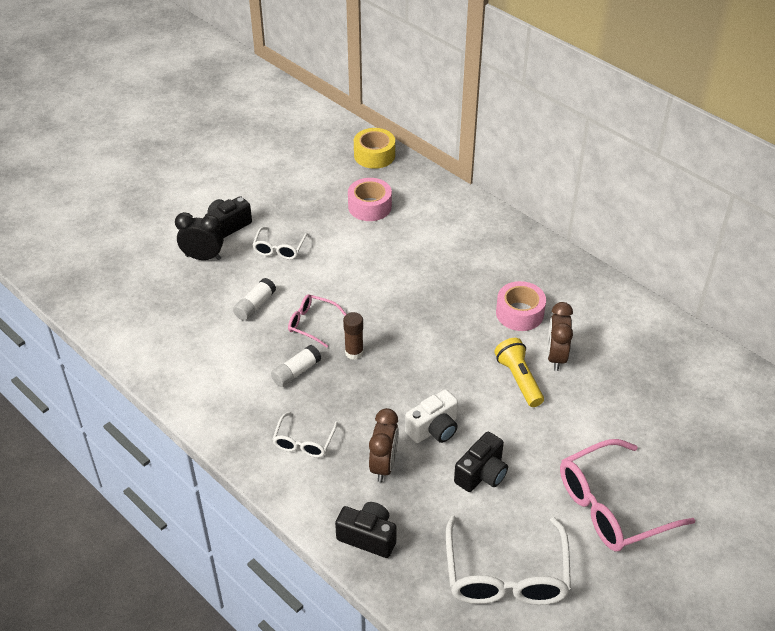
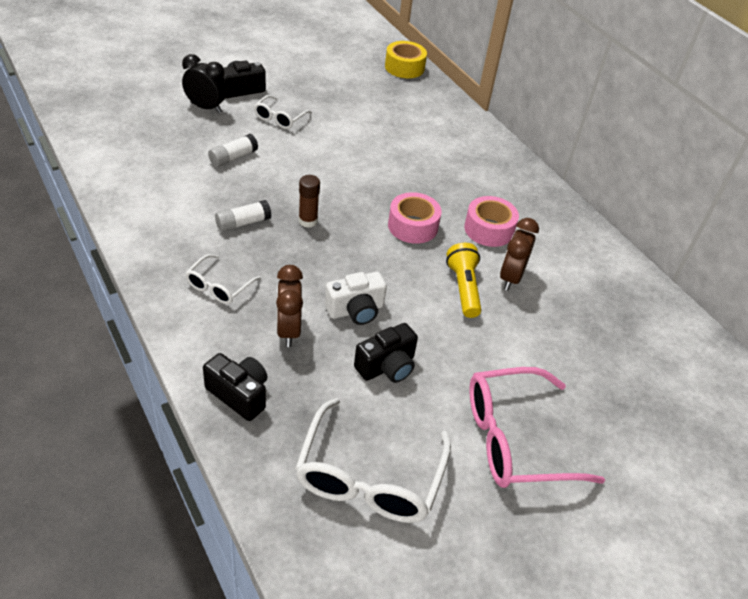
camera: 10 degrees right, 0 degrees up
pink glasses [288,294,346,348] -> none
pink tape [348,178,392,221] -> pink tape moved to [388,192,442,244]
brown clock [369,408,399,482] -> brown clock turned 150 degrees clockwise [276,265,303,347]

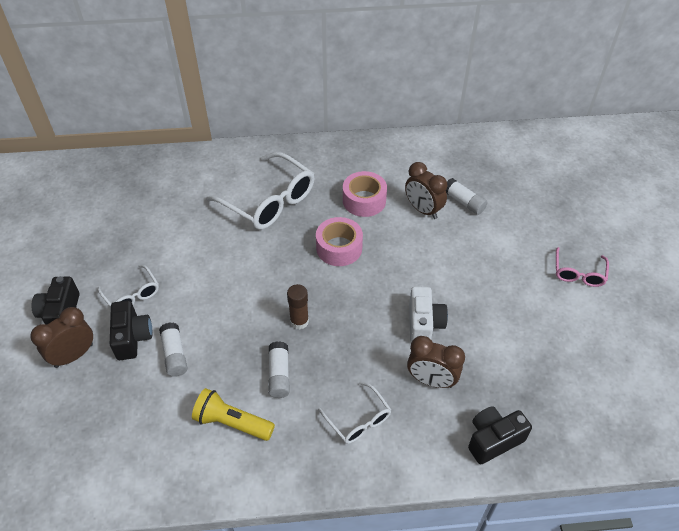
camera: 60 degrees left, 5 degrees up
black clock [182,54,227,113] -> brown clock [30,307,93,368]
white glasses [295,398,451,523] -> white glasses moved to [206,152,314,230]
black camera [354,323,418,383] -> black camera moved to [110,300,153,360]
yellow tape [385,41,427,78] -> none
yellow flashlight [446,243,481,318] -> yellow flashlight moved to [192,388,275,441]
pink glasses [469,367,605,488] -> pink glasses [556,247,609,287], size x0.53
none -> white glue stick [446,178,488,215]

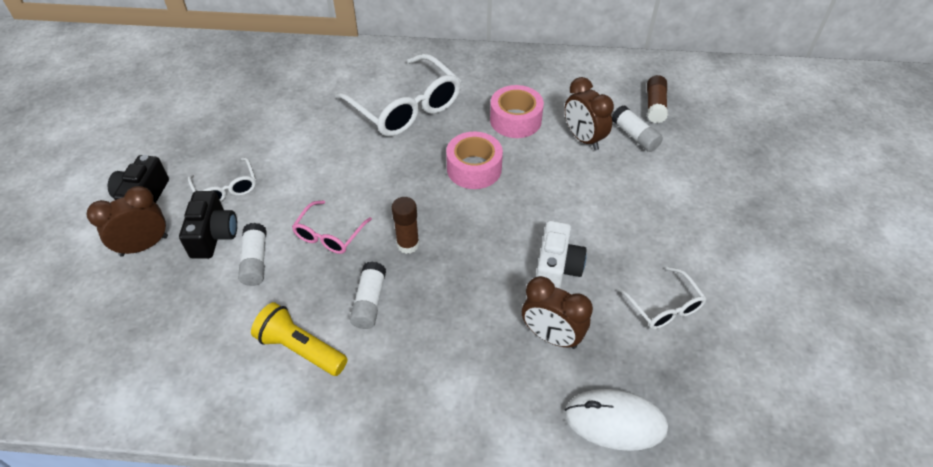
camera: 10 degrees right, 0 degrees up
white glasses [318,382,391,444] -> white glasses moved to [617,267,706,329]
black camera [468,406,532,465] -> white mouse [565,389,668,451]
pink glasses [556,247,609,287] -> pink glasses moved to [292,200,372,254]
none -> brown glue stick [647,75,668,123]

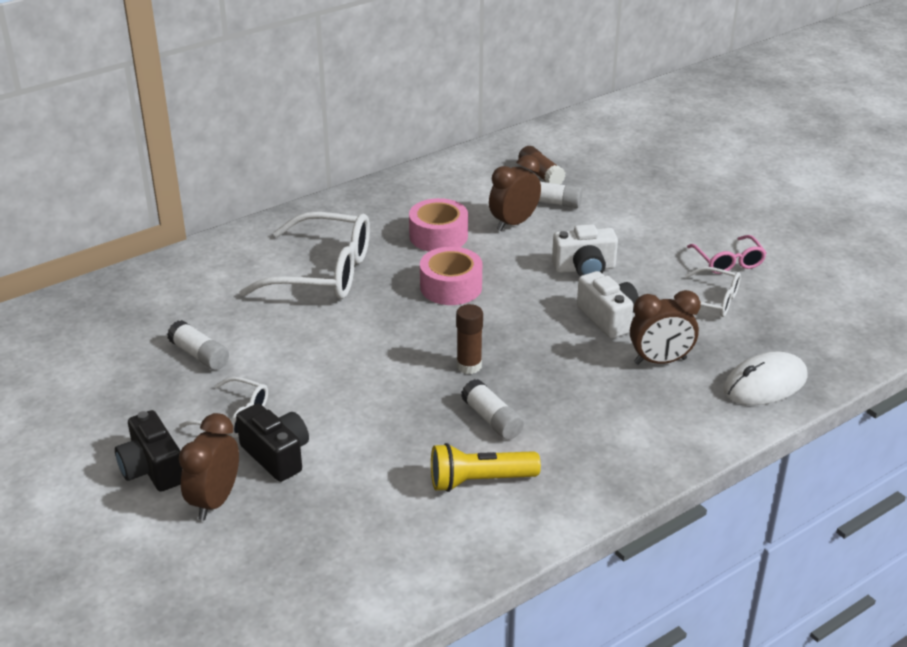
camera: 40 degrees left, 15 degrees down
white glue stick [238,223,267,286] -> white glue stick moved to [167,320,229,370]
pink glasses [292,200,372,254] -> pink glasses moved to [687,235,767,274]
brown clock [565,77,614,151] -> brown clock turned 120 degrees clockwise [489,155,541,231]
none -> white camera [552,224,618,276]

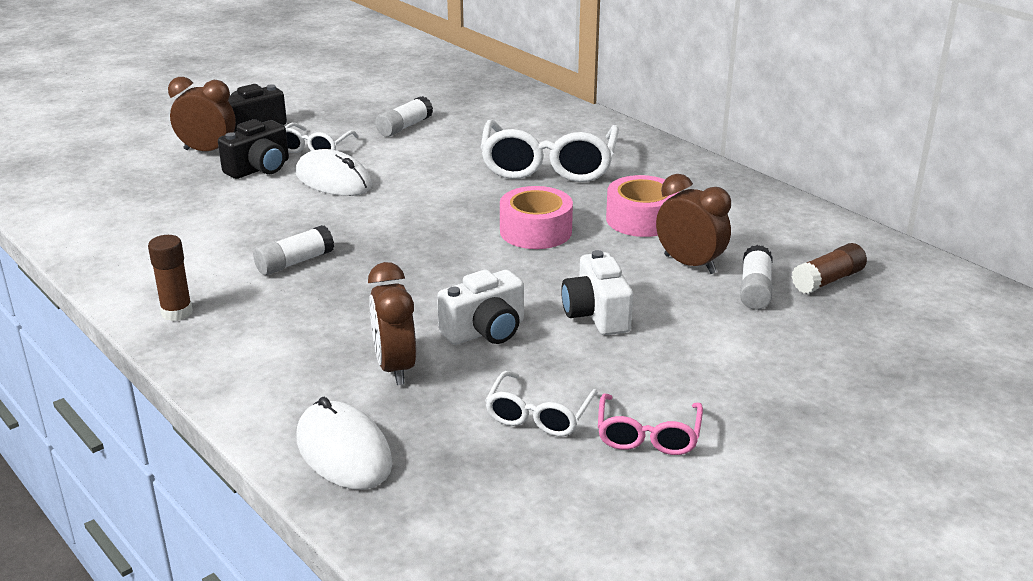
camera: 85 degrees right, 5 degrees down
yellow flashlight [431,443,541,492] -> none
brown glue stick [456,304,483,374] -> brown glue stick moved to [148,235,193,321]
pink glasses [687,235,767,274] -> pink glasses turned 60 degrees counterclockwise [598,394,703,455]
none -> white mouse [296,149,372,196]

